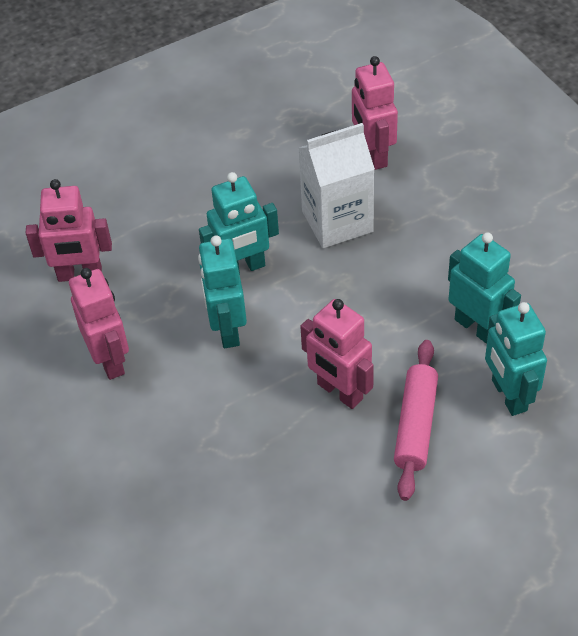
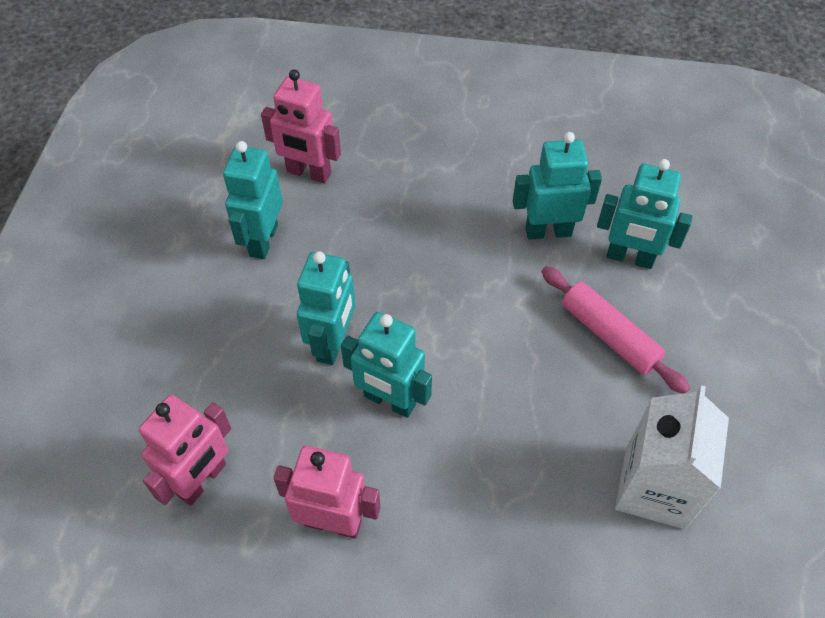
camera: 55 degrees left, 5 degrees up
white carton [298,123,375,248] -> white carton moved to [615,385,729,529]
pink robot [300,299,374,409] -> none
none -> turquoise robot [223,141,283,259]

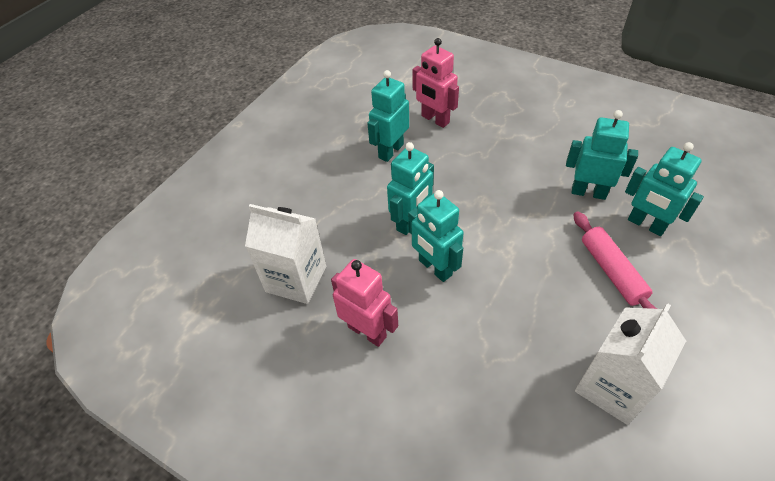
camera: 25 degrees right, 5 degrees down
pink robot [139,395,231,506] -> white carton [245,204,326,304]

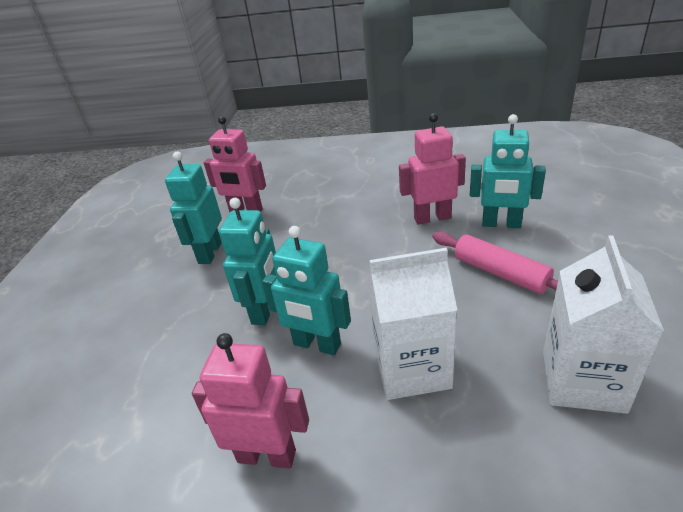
camera: 25 degrees left, 15 degrees down
white carton [245,204,326,304] -> white carton moved to [367,248,457,400]
turquoise robot [566,110,638,200] -> pink robot [399,113,466,225]

